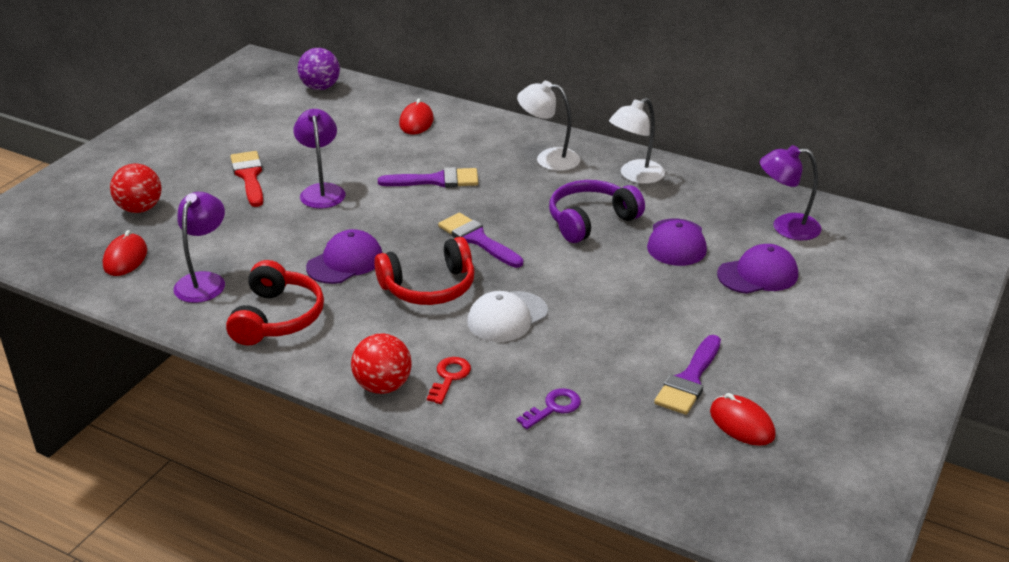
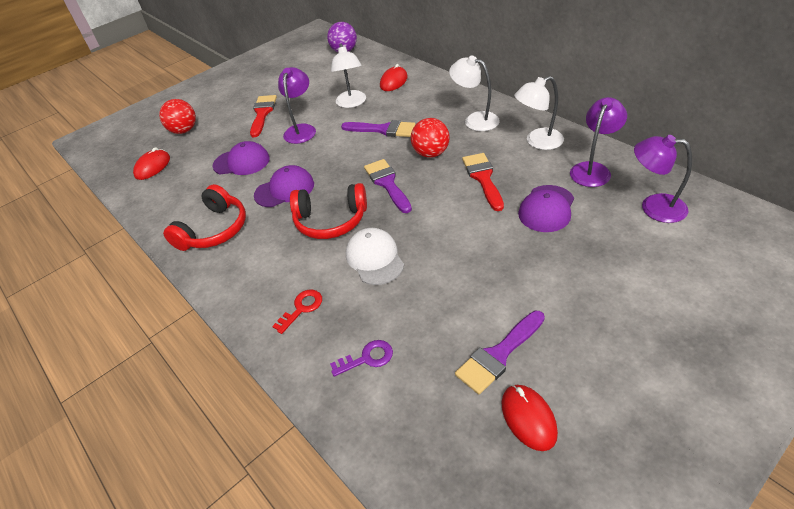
camera: 25 degrees right, 10 degrees up
purple lamp [173,192,225,303] -> purple lamp moved to [570,97,627,187]
red ball [351,334,412,394] -> red ball moved to [411,118,450,158]
white cap [467,291,548,342] -> white cap turned 90 degrees clockwise [346,228,404,285]
purple headphones [549,180,645,243] -> red brush [462,153,504,211]
purple cap [717,244,798,294] -> purple cap moved to [212,141,270,175]
none -> white lamp [331,43,366,108]

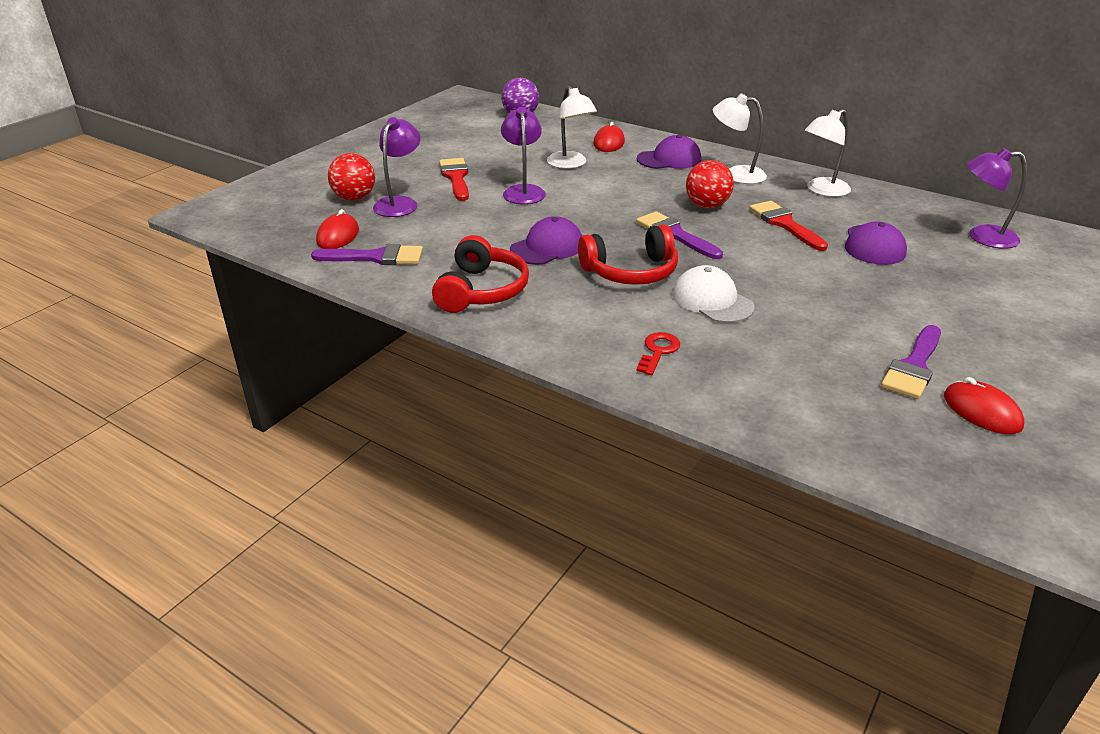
camera: 20 degrees left, 10 degrees down
purple cap [212,141,270,175] -> purple cap moved to [637,135,701,169]
purple key [330,340,393,377] -> none
purple brush [341,120,416,137] -> purple brush moved to [311,244,423,265]
purple lamp [570,97,627,187] -> purple lamp moved to [373,117,421,217]

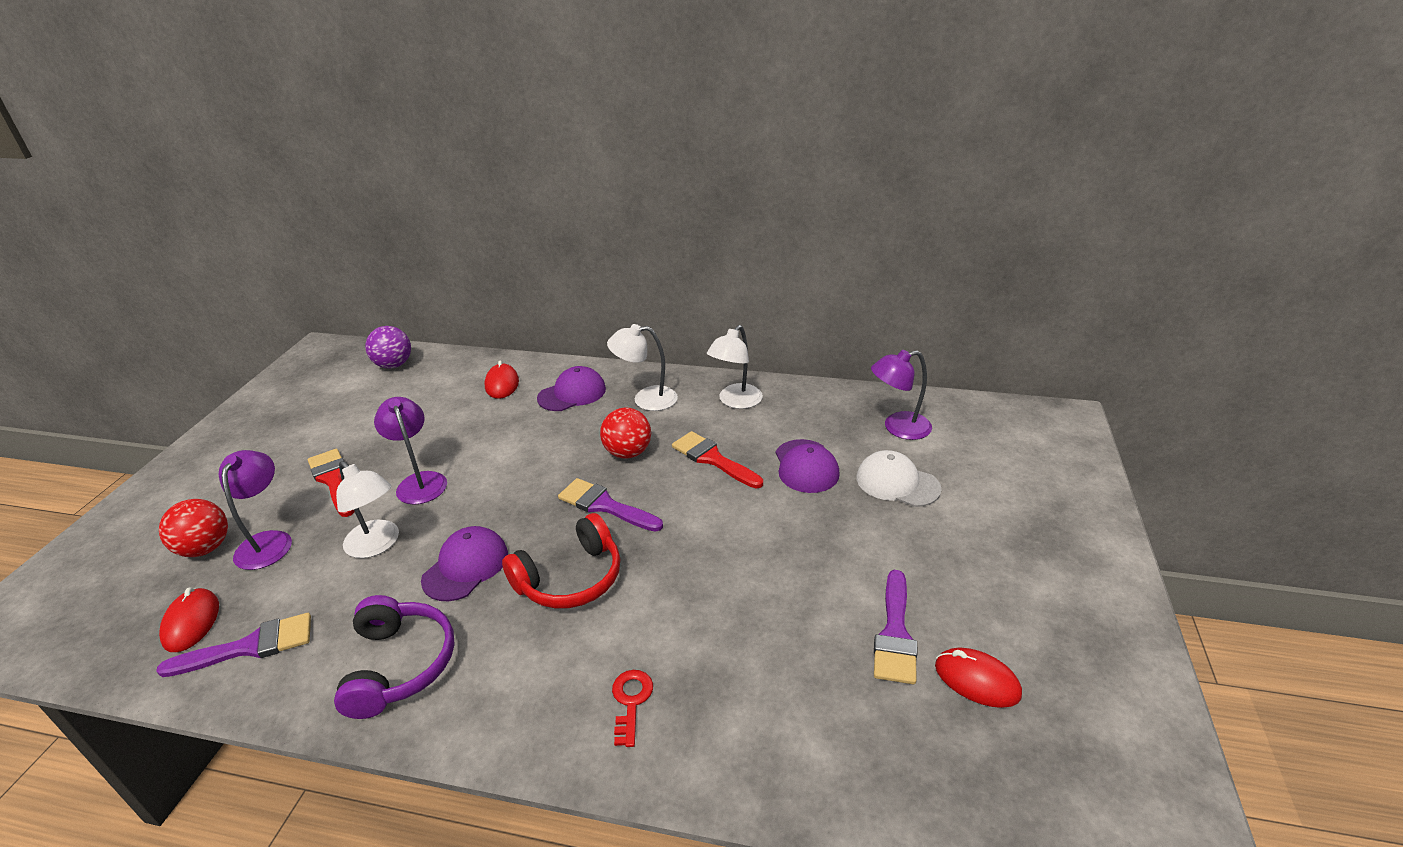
camera: 20 degrees left, 0 degrees up
red headphones [432,235,529,313] -> purple headphones [334,595,455,719]
white lamp [547,86,597,169] -> white lamp moved to [336,461,399,558]
white cap [672,265,755,323] -> white cap moved to [857,450,941,507]

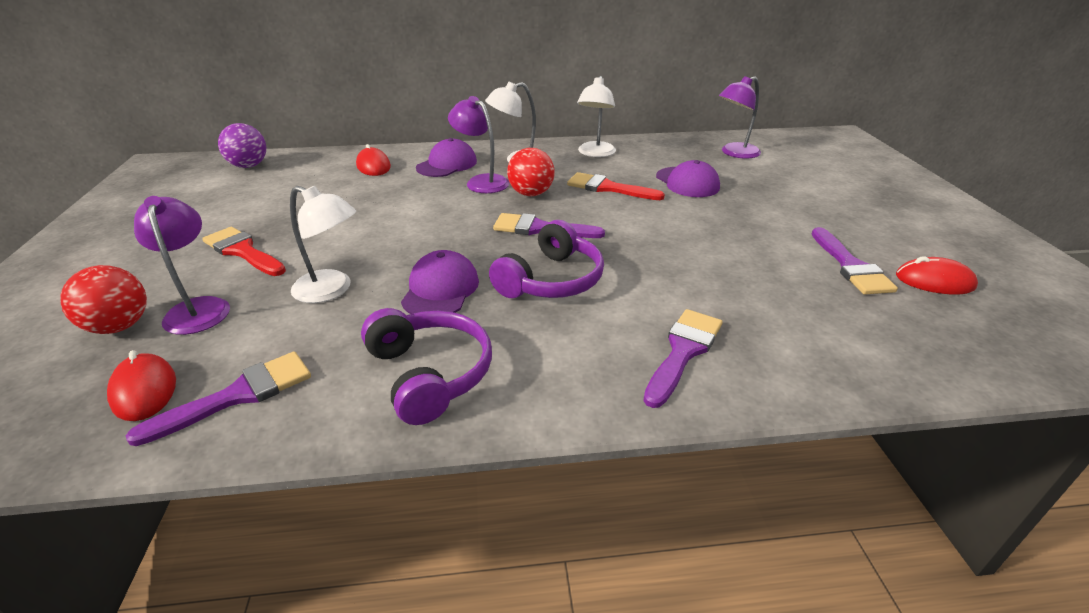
camera: 20 degrees left, 0 degrees up
purple lamp [374,397,447,505] -> purple lamp moved to [448,96,509,193]
red headphones [502,513,620,609] -> purple headphones [489,220,604,298]
red key [612,670,653,747] -> purple brush [643,309,723,408]
white cap [857,450,941,507] -> none

